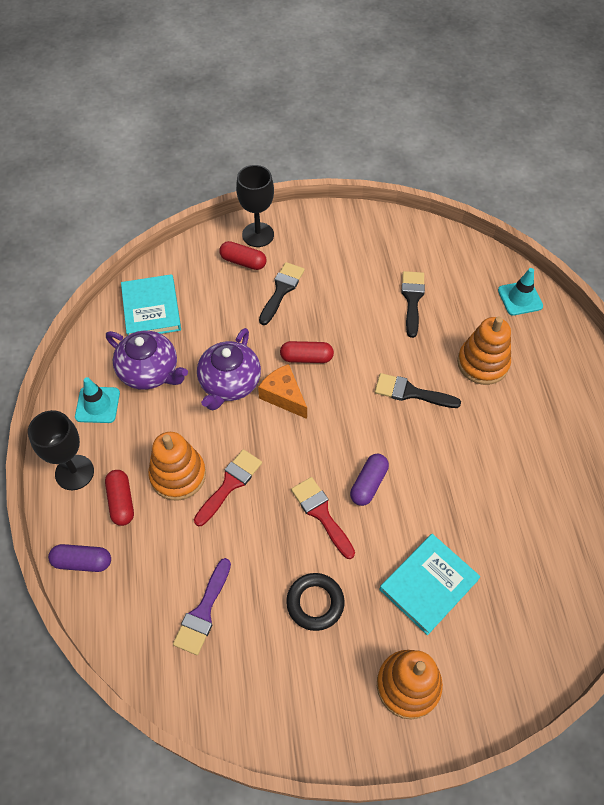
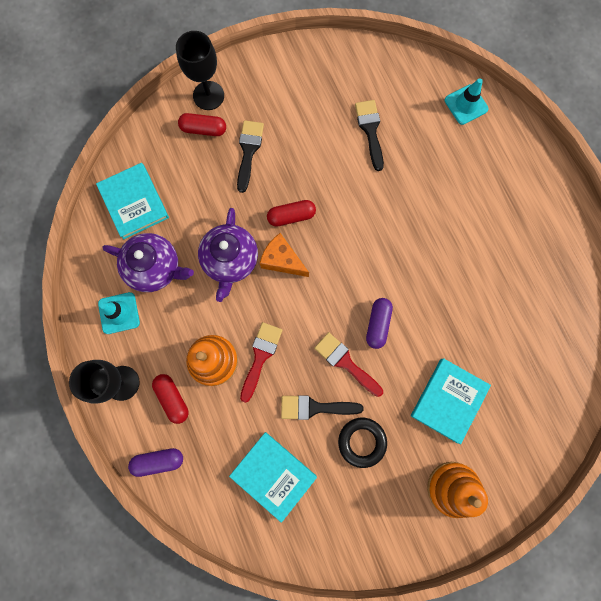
camera: 15 degrees left, 20 degrees up
purple brush [173,558,231,655] -> turquoise book [229,432,317,523]
black brush [375,373,461,408] -> black brush moved to [281,395,364,420]
orange stacking toy [457,317,511,385] -> none

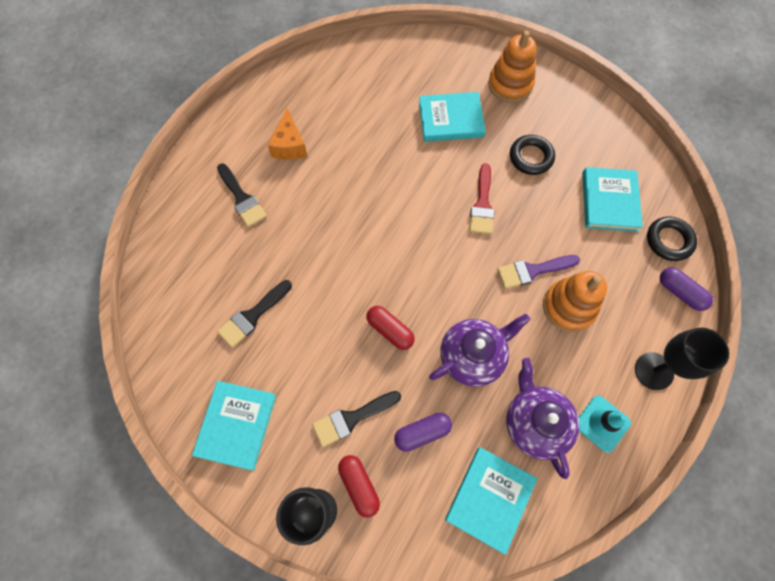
camera: 125 degrees left, 10 degrees down
red capsule [152,374,189,424] -> none
red brush [240,322,282,403] -> purple brush [497,255,580,289]
orange cheese [260,233,309,277] -> orange cheese moved to [268,108,307,160]
black brush [281,395,364,420] -> black brush moved to [217,163,267,227]
purple capsule [366,298,393,349] -> purple capsule moved to [394,413,452,452]
turquoise traffic cone [445,78,489,125] -> none
none -> turquoise book [192,381,276,471]
none -> black ring [647,217,697,261]

